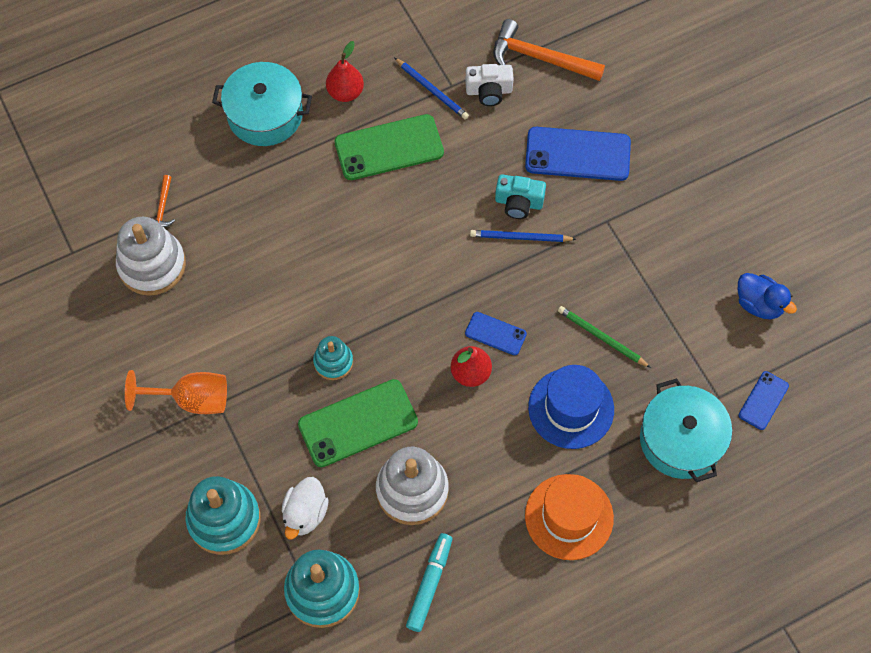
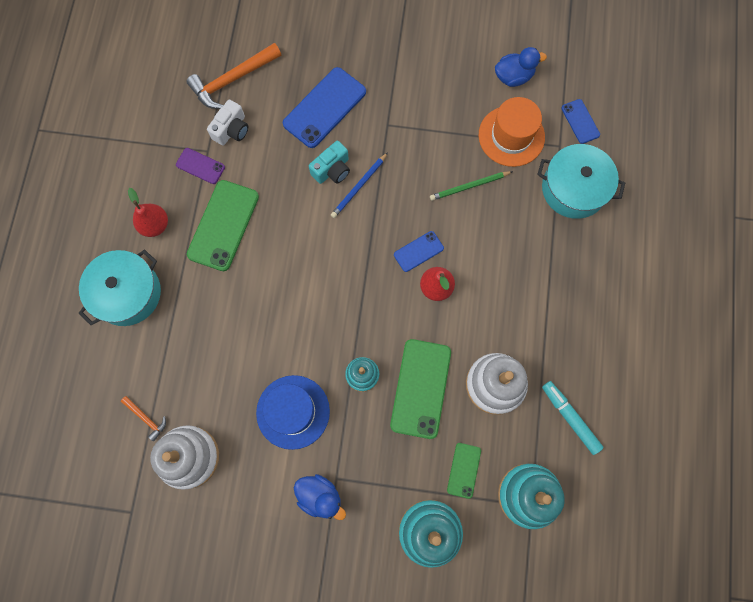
camera: 55 degrees left, 10 degrees up
orange goblet [125,370,227,414] -> blue duck [294,474,346,520]
white duck [282,477,329,539] -> green phone [447,443,481,499]
blue pencil [395,58,469,119] -> purple phone [176,148,225,184]
orange hat [525,474,614,560] -> orange hat moved to [479,97,545,167]
blue hat [528,365,614,449] -> blue hat moved to [256,375,330,450]

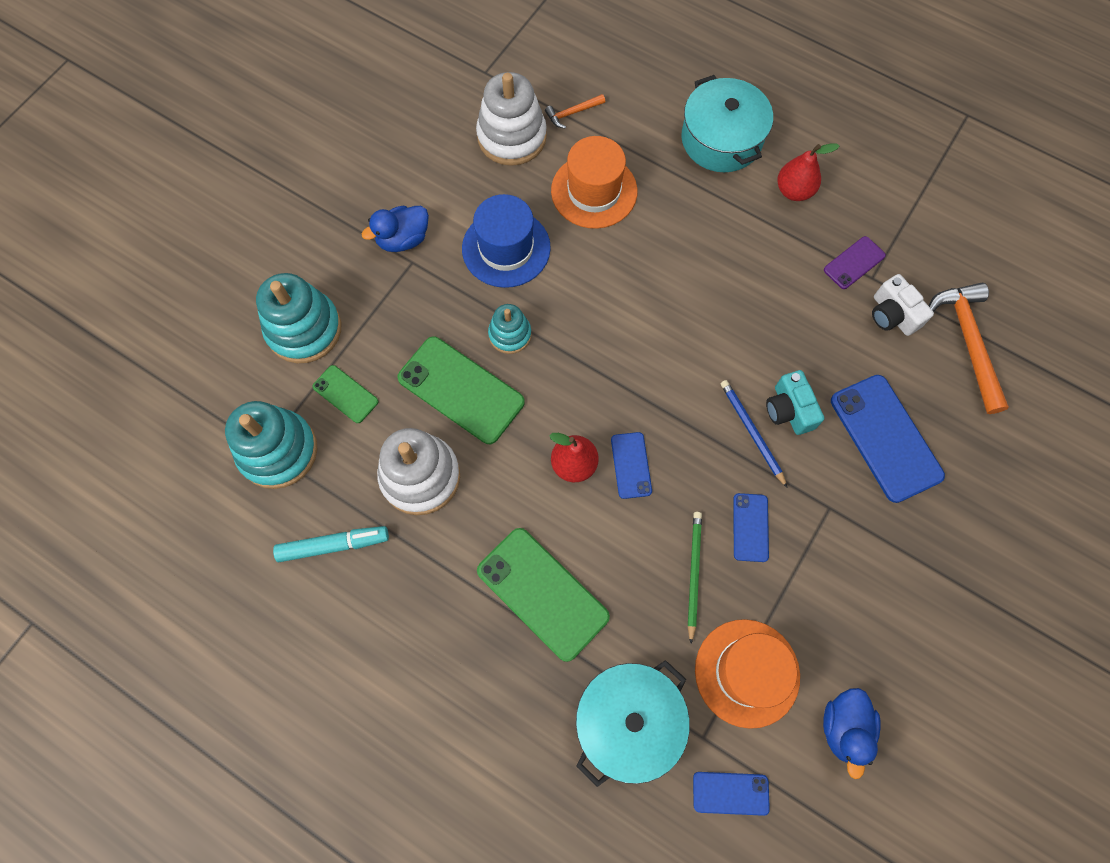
camera: 115 degrees right, 5 degrees down
green phone [187,180,259,271] -> green phone moved to [477,528,610,662]
none -> orange hat [551,136,637,229]
none -> blue phone [733,493,769,562]

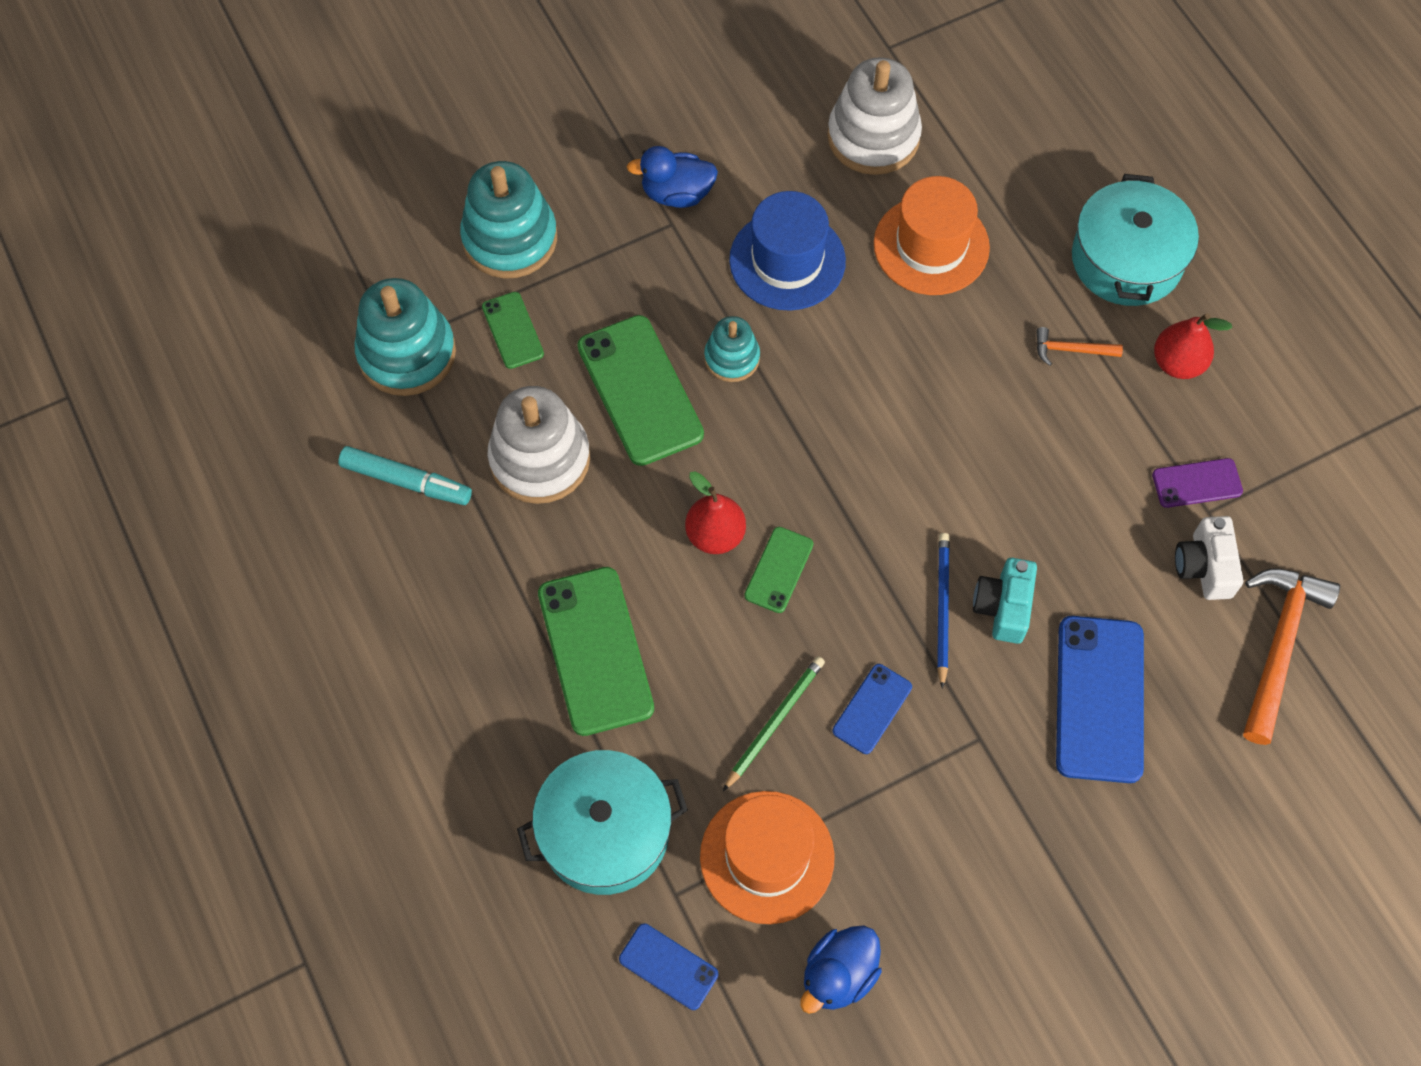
camera: 30 degrees right, 5 degrees down
orange hammer [545,94,605,129] -> orange hammer moved to [1036,327,1123,366]
blue phone [611,432,652,499] -> green phone [744,527,813,613]

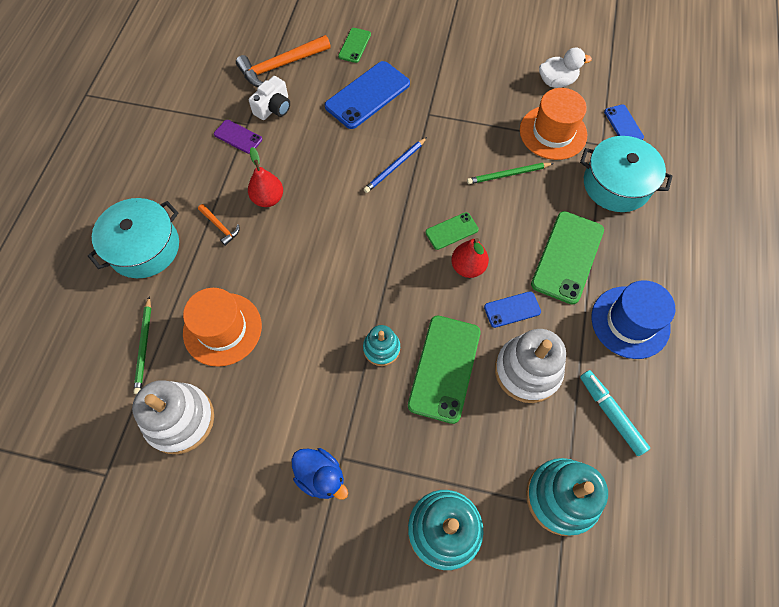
camera: 140 degrees left, 0 degrees up
green phone [482,292,544,369] -> green phone moved to [338,28,371,63]
blue hat [729,191,846,311] -> blue hat moved to [591,280,675,359]
blue duck [800,925,882,1014] -> white duck [539,48,592,88]
blue phone [833,664,912,754] -> blue phone moved to [484,291,541,328]
turquoise camera [973,558,1037,644] -> none
red pear [1154,313,1232,379] -> red pear moved to [248,147,283,207]
none -> green pencil [133,296,151,394]

